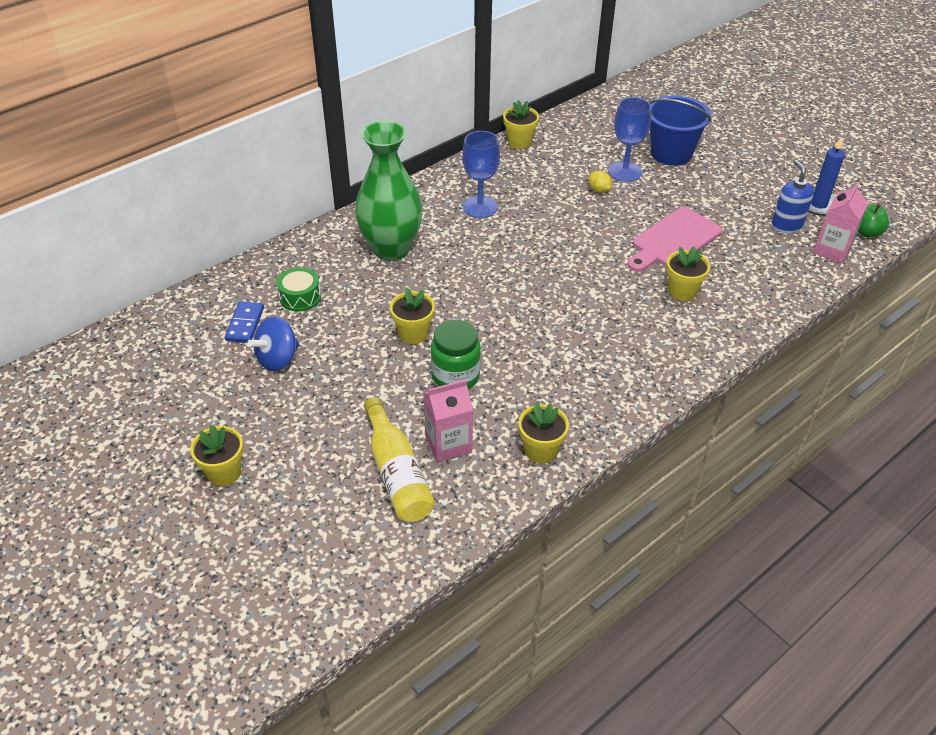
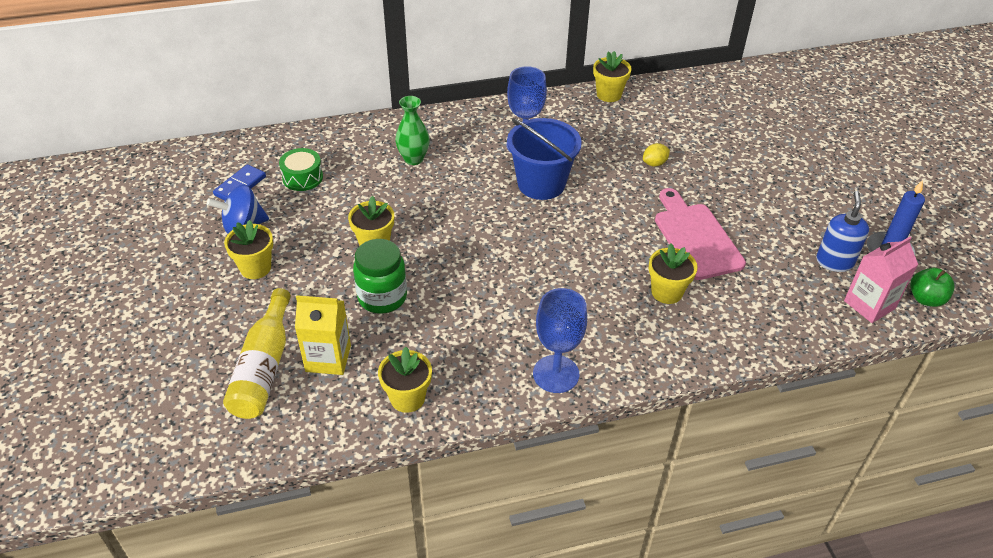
camera: 25 degrees right, 0 degrees up
yellow flower pot [190,425,244,486] -> yellow flower pot moved to [224,220,273,279]
green vase [355,121,423,261] -> green vase [395,96,430,165], size x0.51
pink carton [423,379,473,463] -> yellow carton [295,295,351,375]
yellow lemon [589,171,612,193] -> yellow lemon turned 75 degrees clockwise [643,143,670,167]
blue goblet [608,97,652,182] -> blue goblet moved to [533,288,587,393]
pink cutting board [627,207,722,272] -> pink cutting board turned 90 degrees clockwise [655,188,746,280]
blue bucket [649,96,712,166] -> blue bucket moved to [507,118,582,200]

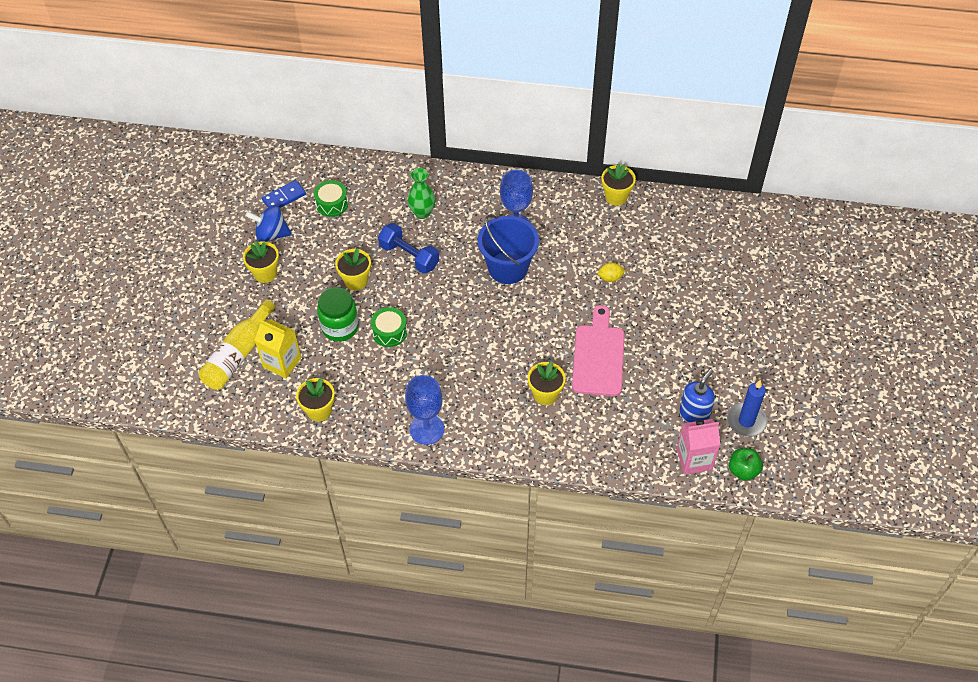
camera: 25 degrees right, 10 degrees up
none -> green drum [371,307,407,347]
none -> blue dumbbell [378,223,439,274]

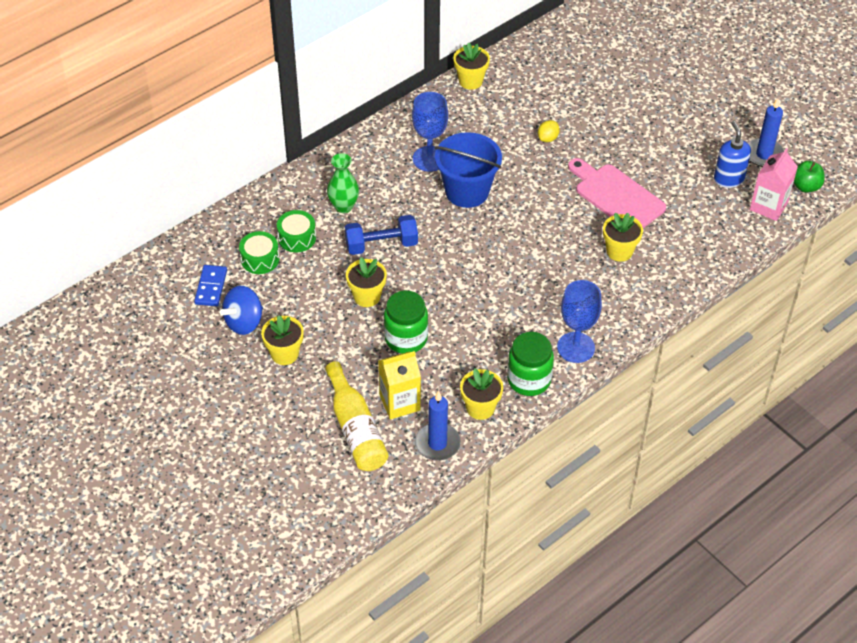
camera: 50 degrees left, 5 degrees down
green drum [371,307,407,347] -> green drum moved to [277,210,316,252]
none -> blue candle [415,391,461,460]
none -> green jar [507,332,554,396]

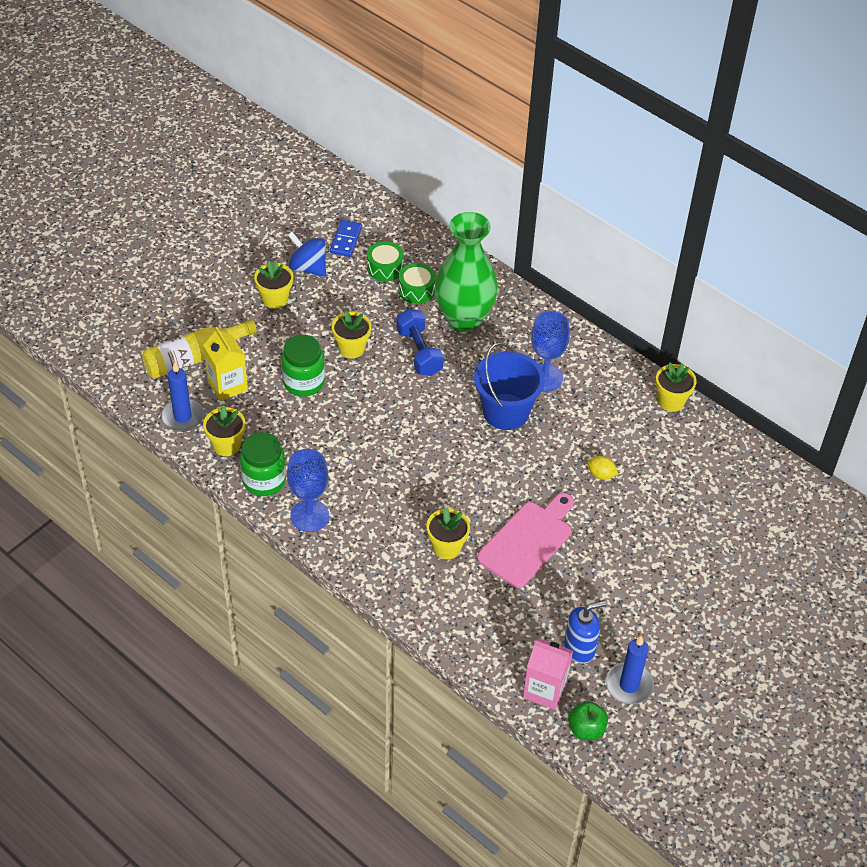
camera: 80 degrees right, 0 degrees up
blue domino [194,265,227,306] -> blue domino turned 75 degrees counterclockwise [330,220,362,257]
green vase [327,153,359,213] -> green vase [434,212,498,332], size x1.96

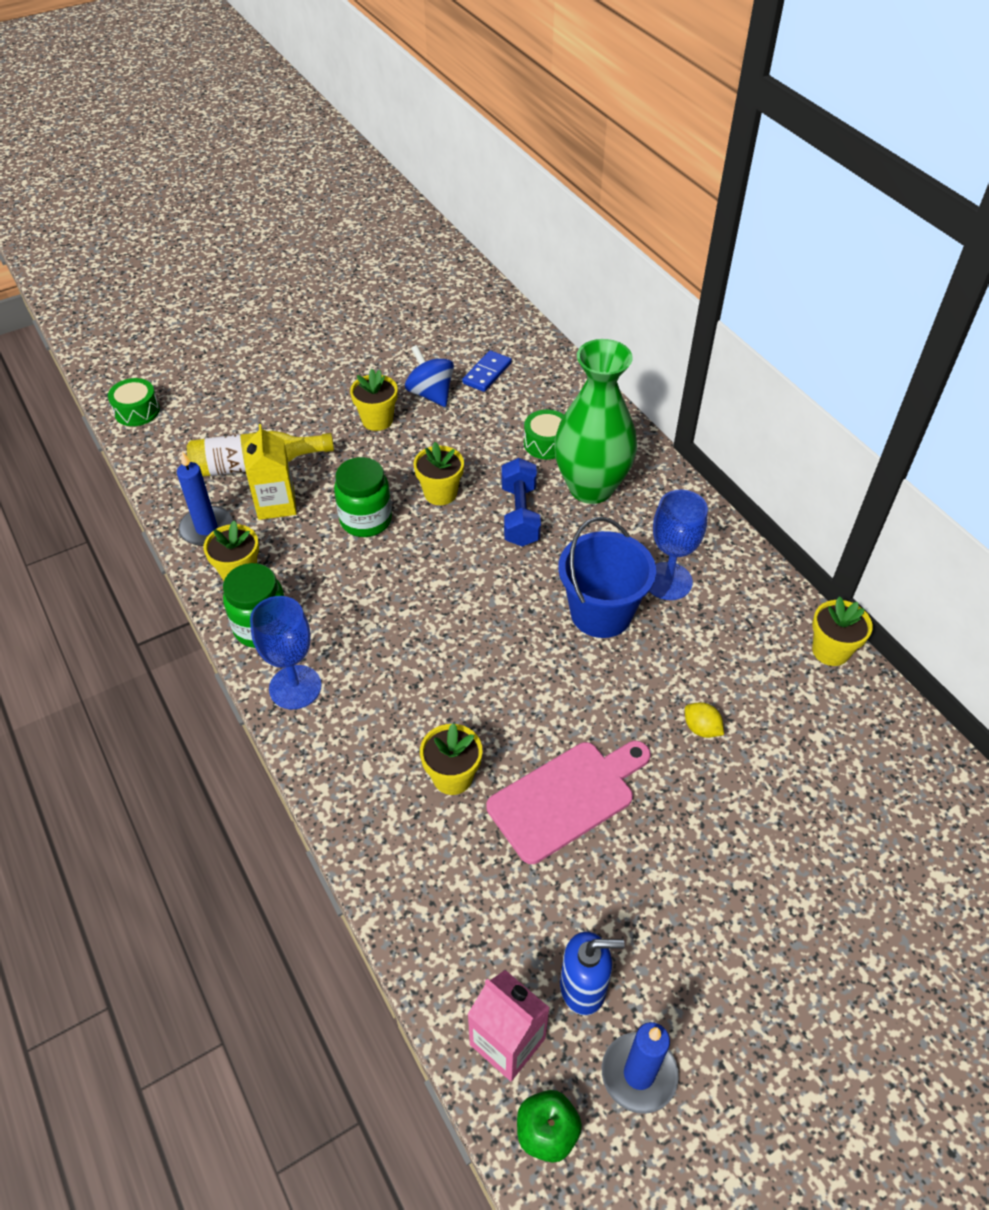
camera: 20 degrees right, 0 degrees up
green drum [367,241,404,281] -> green drum moved to [108,378,160,426]

